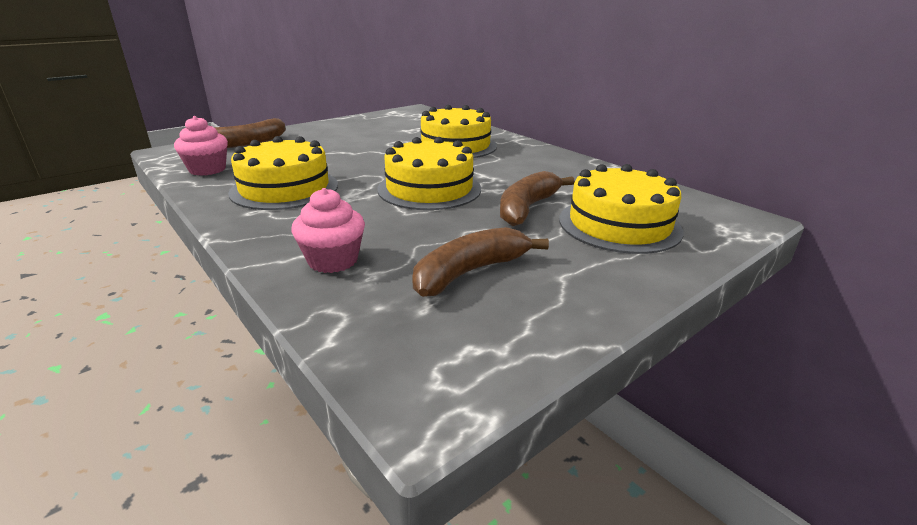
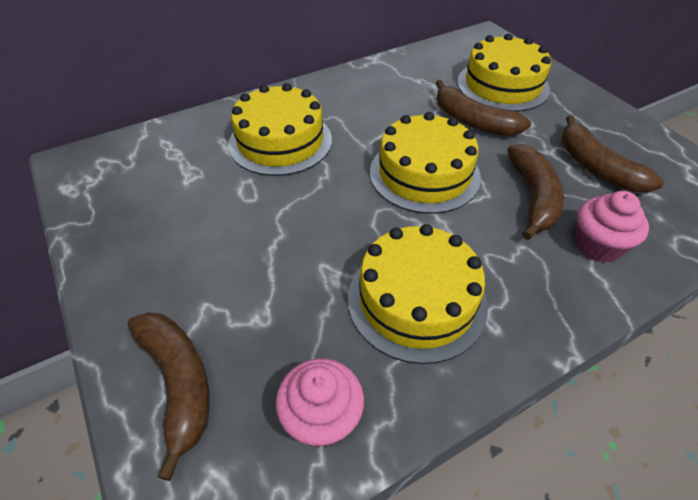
camera: 80 degrees left, 20 degrees up
none -> brown banana [507,144,564,240]

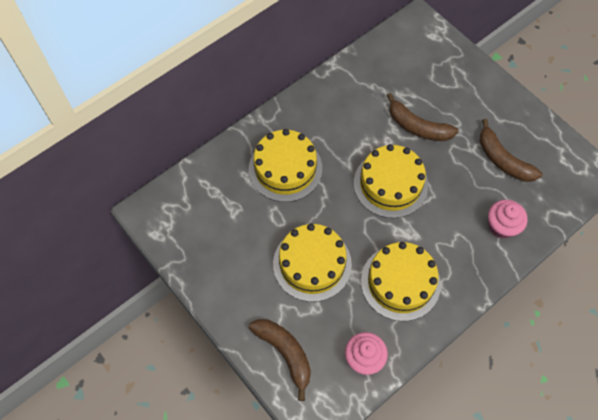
camera: 10 degrees left, 15 degrees up
yellow cake [457,33,551,112] -> yellow cake moved to [273,224,352,302]
brown banana [507,144,564,240] -> none

